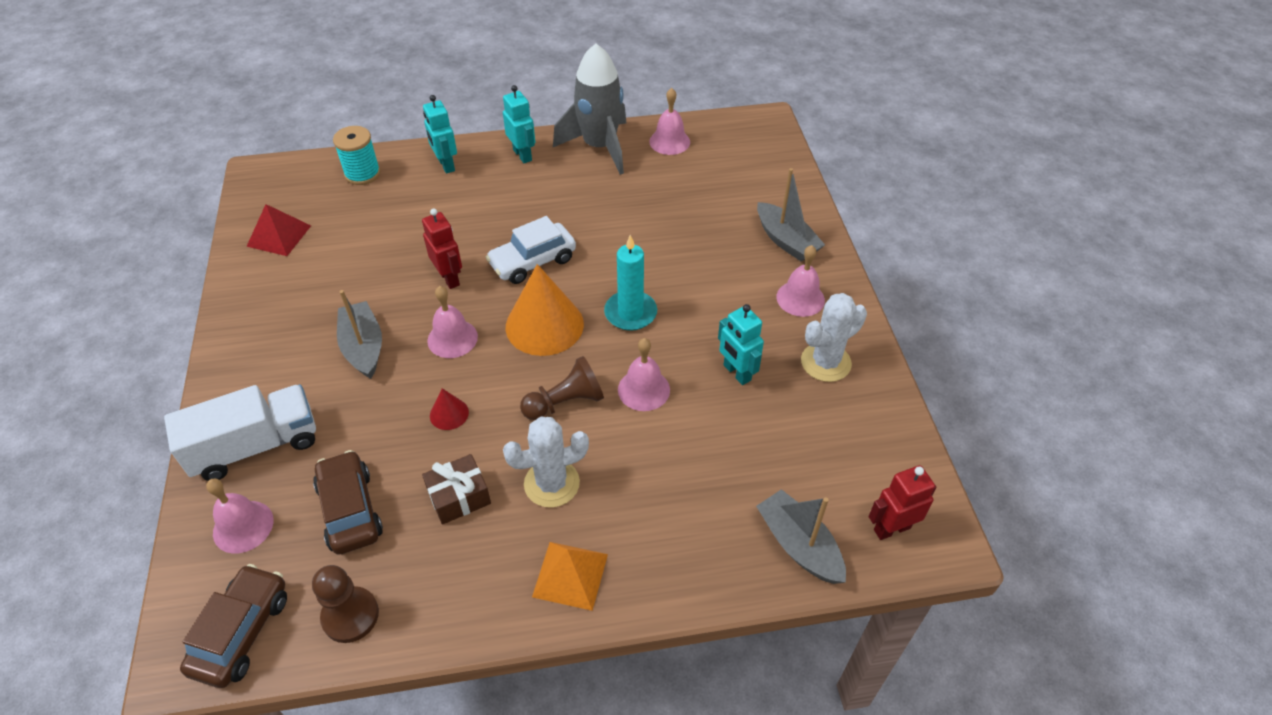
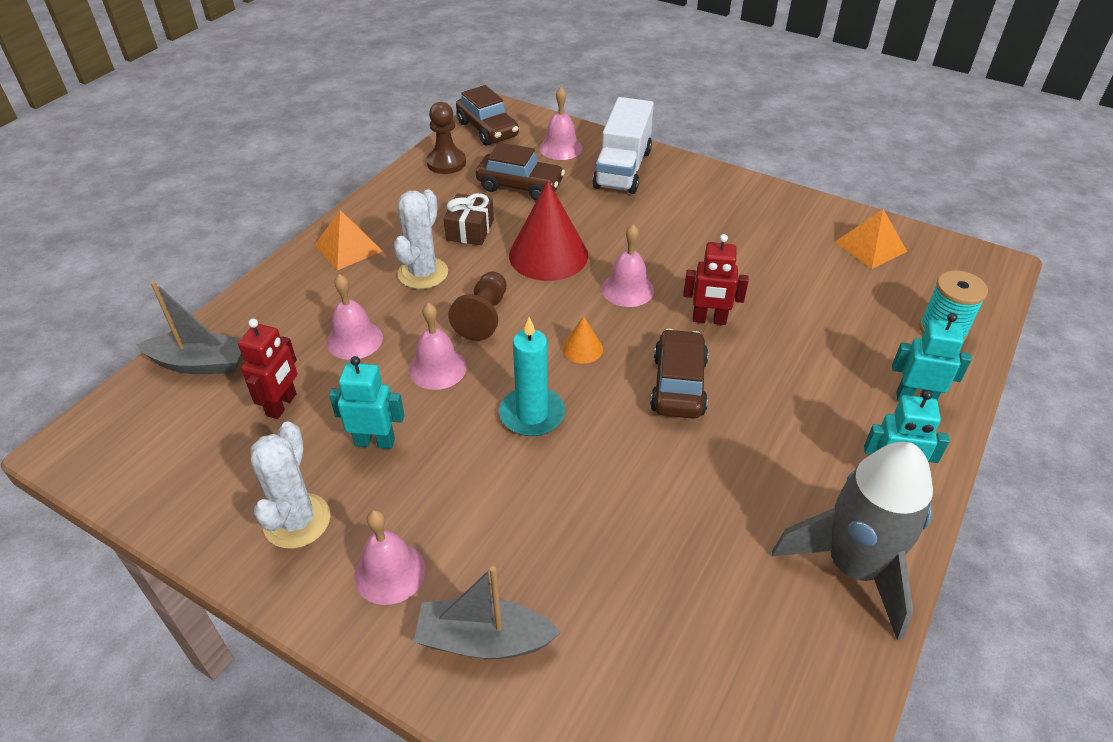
camera: 130 degrees right, 5 degrees down
red pyramid [246,204,311,256] -> orange pyramid [835,209,907,269]
grey boat [337,290,382,379] -> none
red cone [430,388,469,430] -> red cone [509,181,588,281], size x2.18
white car [486,216,576,284] -> brown car [650,329,708,419]
orange cone [506,264,584,356] -> orange cone [562,316,603,364], size x0.46
pink bell [649,88,690,155] -> pink bell moved to [327,274,383,360]
red robot [868,465,936,540] -> red robot moved to [238,319,297,419]

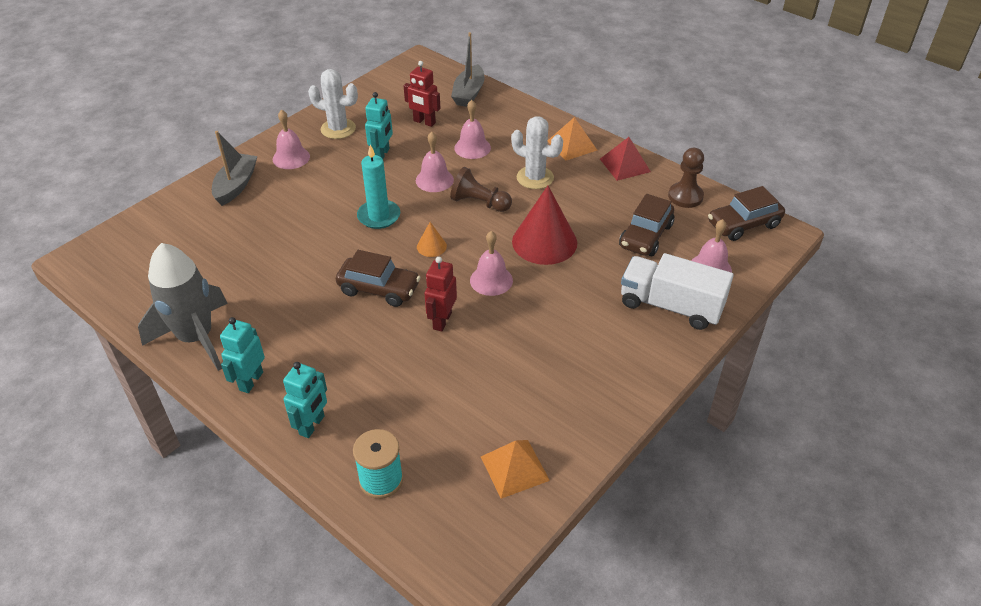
camera: 100 degrees right, 0 degrees up
brown gift [444,193,494,245] -> none
none -> red pyramid [600,137,651,181]

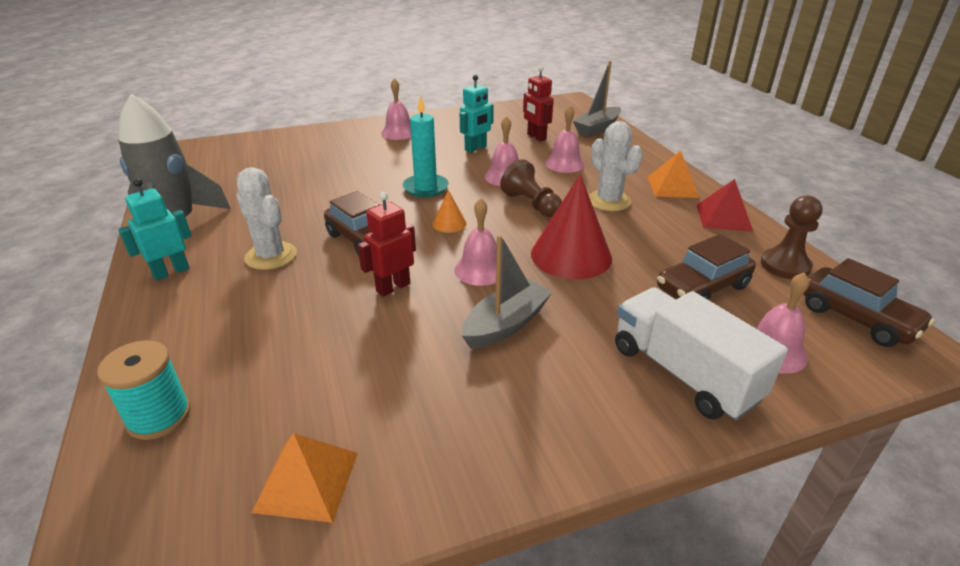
camera: 30 degrees right, 10 degrees down
grey boat [212,131,257,206] -> grey boat moved to [462,234,553,349]
turquoise robot [283,362,327,438] -> none
white cactus [308,69,358,139] -> white cactus moved to [236,167,297,270]
brown car [708,186,785,241] -> brown car turned 135 degrees counterclockwise [803,258,935,347]

